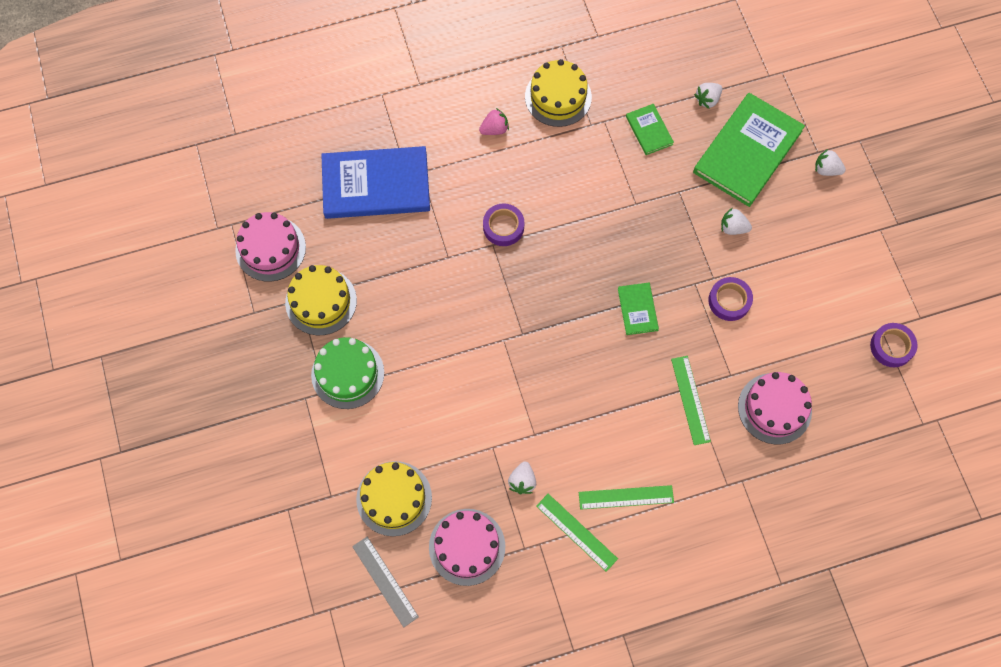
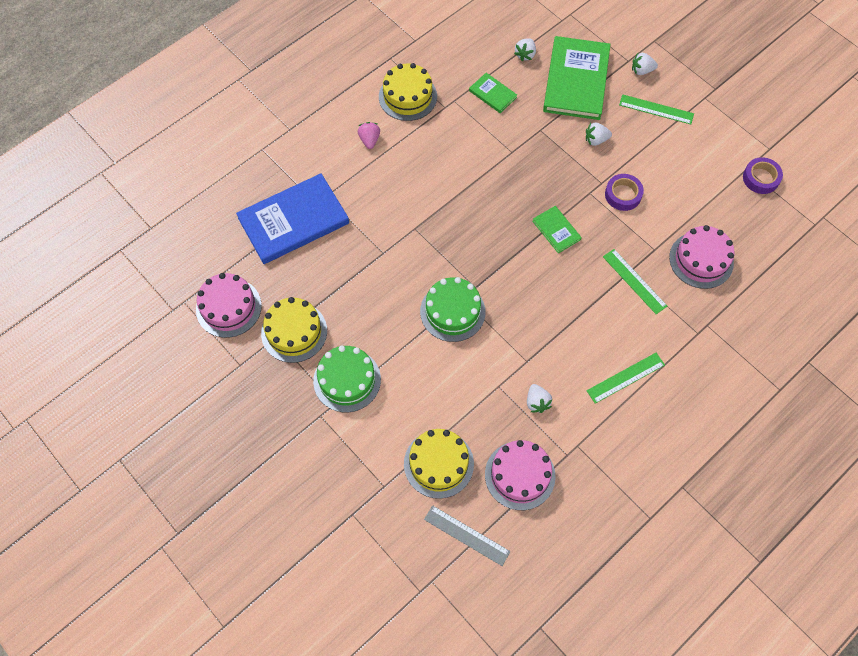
camera: 25 degrees left, 5 degrees down
pink strawberry [479,108,509,135] -> pink strawberry turned 45 degrees counterclockwise [358,122,380,149]
purple tape [483,203,524,246] -> none
green ruler [536,494,618,572] -> green ruler moved to [619,94,694,124]
none -> green cake [420,277,485,342]

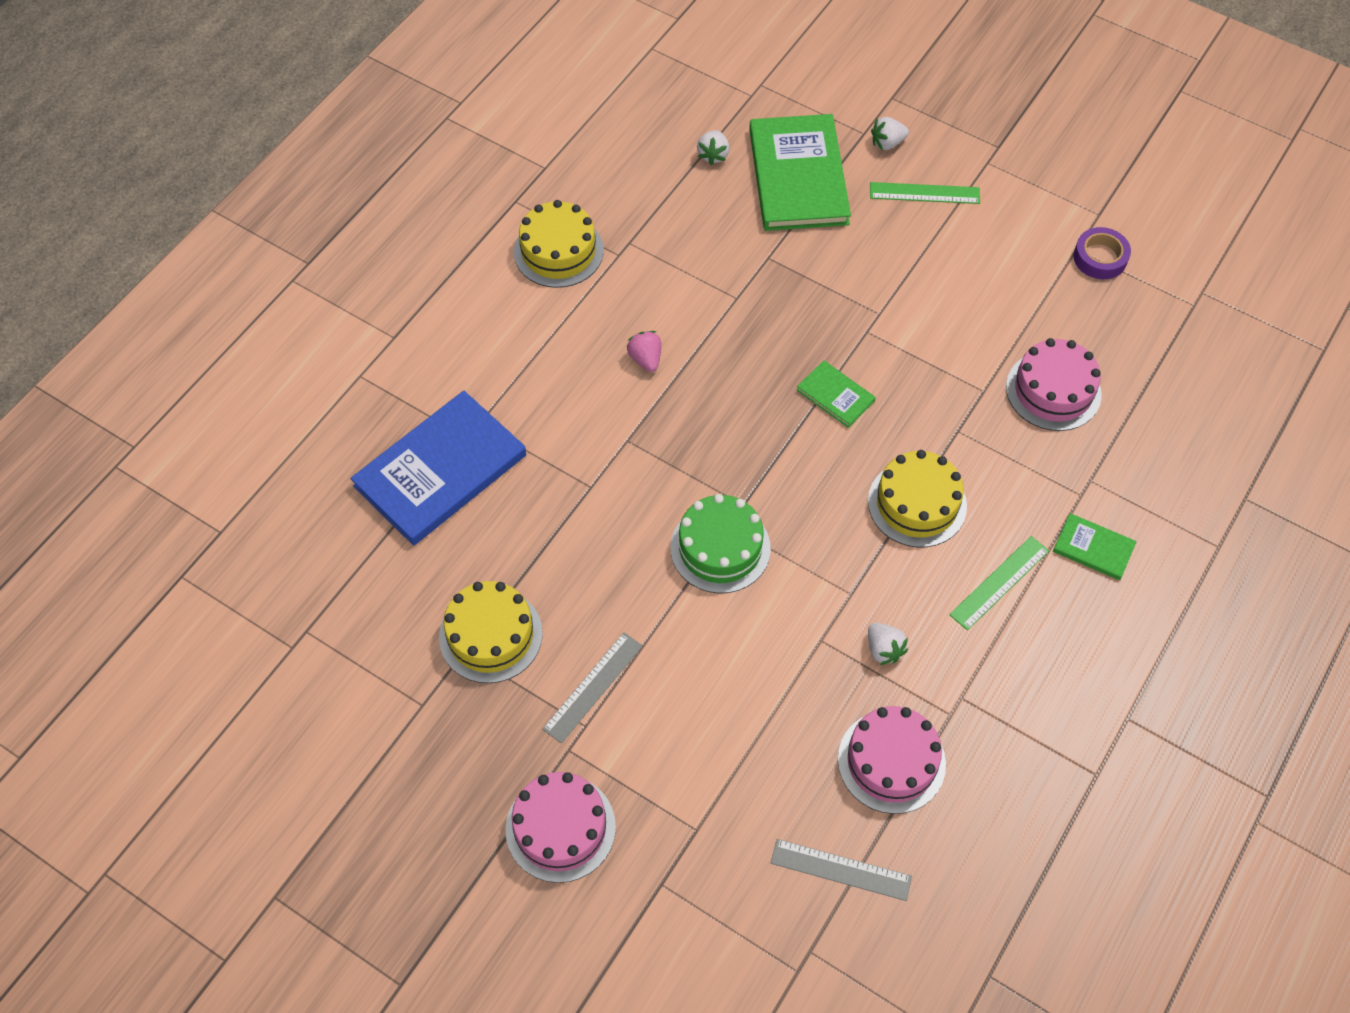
camera: 15 degrees left, 5 degrees down
pink cake [196,273,262,338] -> pink cake moved to [506,772,616,883]
green cake [313,346,381,412] -> grey ruler [542,632,643,744]
pink strawberry [358,122,380,149] -> pink strawberry moved to [627,331,661,372]
yellow cake [404,429,474,499] -> yellow cake moved to [868,450,967,547]
green book [469,73,517,113] -> green book moved to [1053,513,1137,580]
white strawberry [586,122,612,146] -> none
green ruler [603,249,667,314] -> none
purple tape [605,174,644,211] -> none

